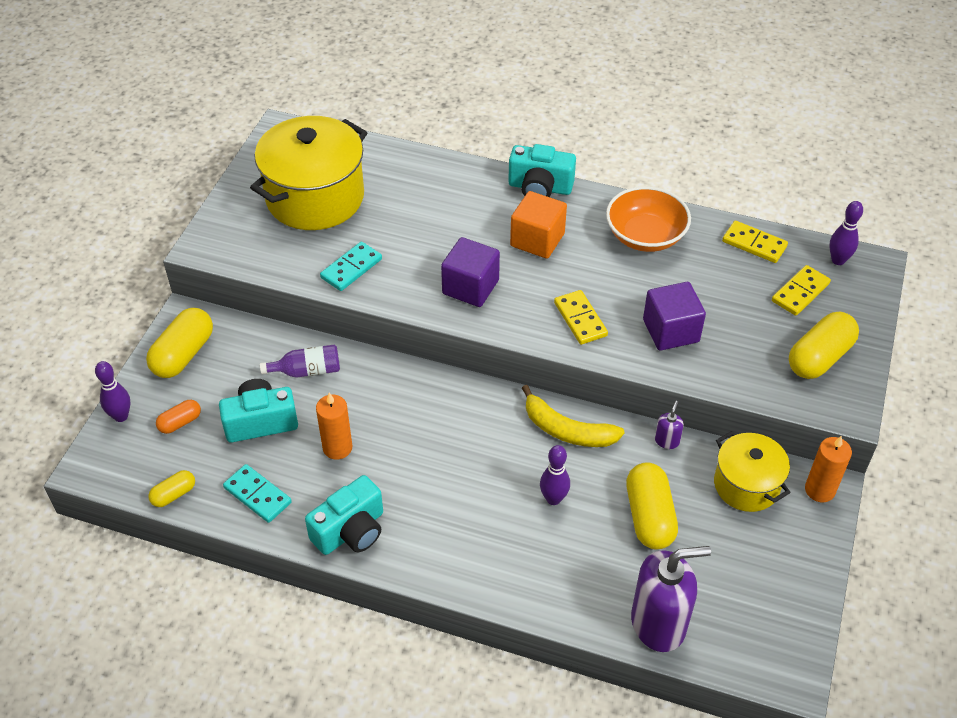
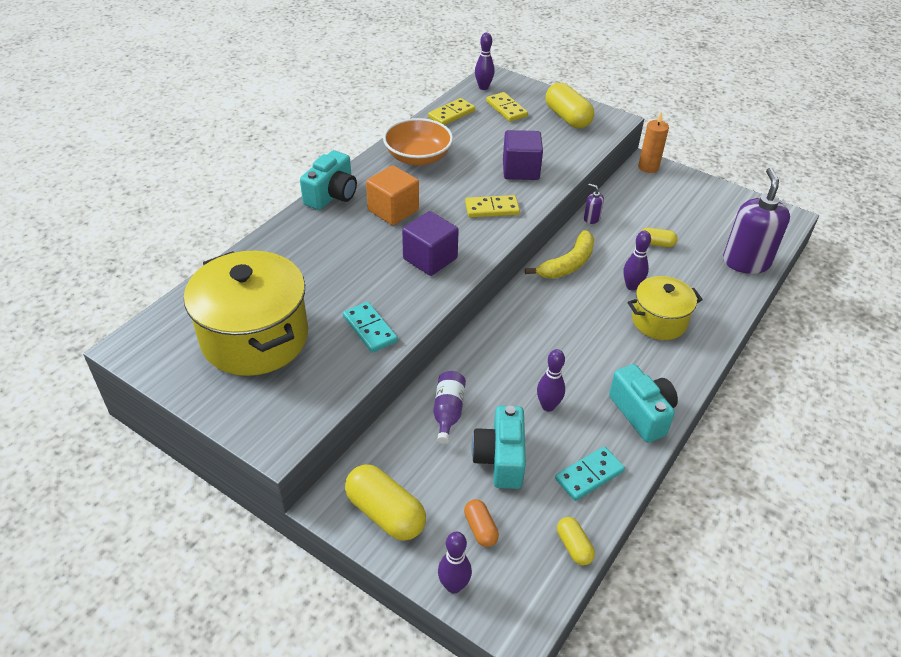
camera: 75 degrees left, 5 degrees down
orange candle [316,393,352,460] -> purple bowling pin [537,349,565,412]
yellow capsule [626,463,678,549] -> yellow capsule [642,228,678,247], size x0.54
yellow pot [714,431,790,512] -> yellow pot moved to [628,276,703,340]

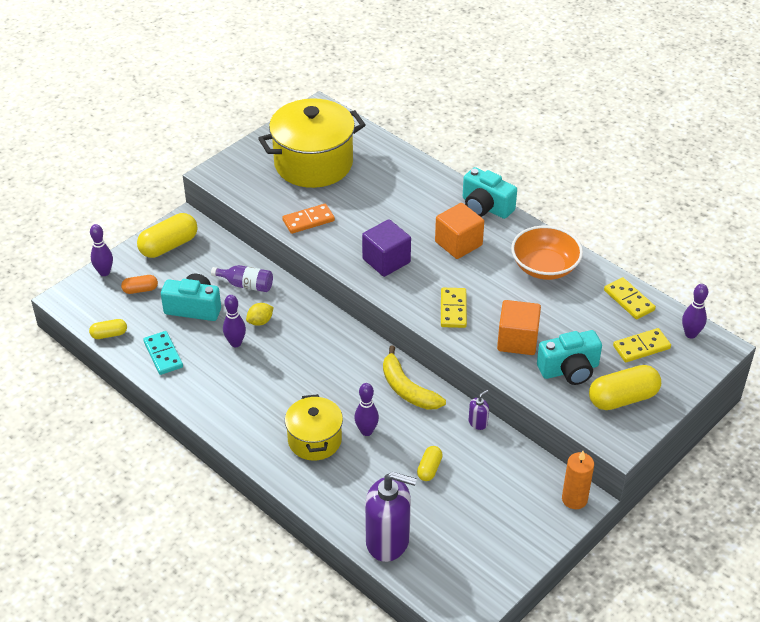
camera: 100 degrees right, 0 degrees up
turquoise domino [343,302,398,353] -> orange domino [282,204,335,234]
purple cube [503,130,543,180] -> orange cube [497,300,541,355]
turquoise camera [609,364,678,443] -> turquoise camera moved to [537,330,602,385]
none -> yellow lemon [246,303,274,326]

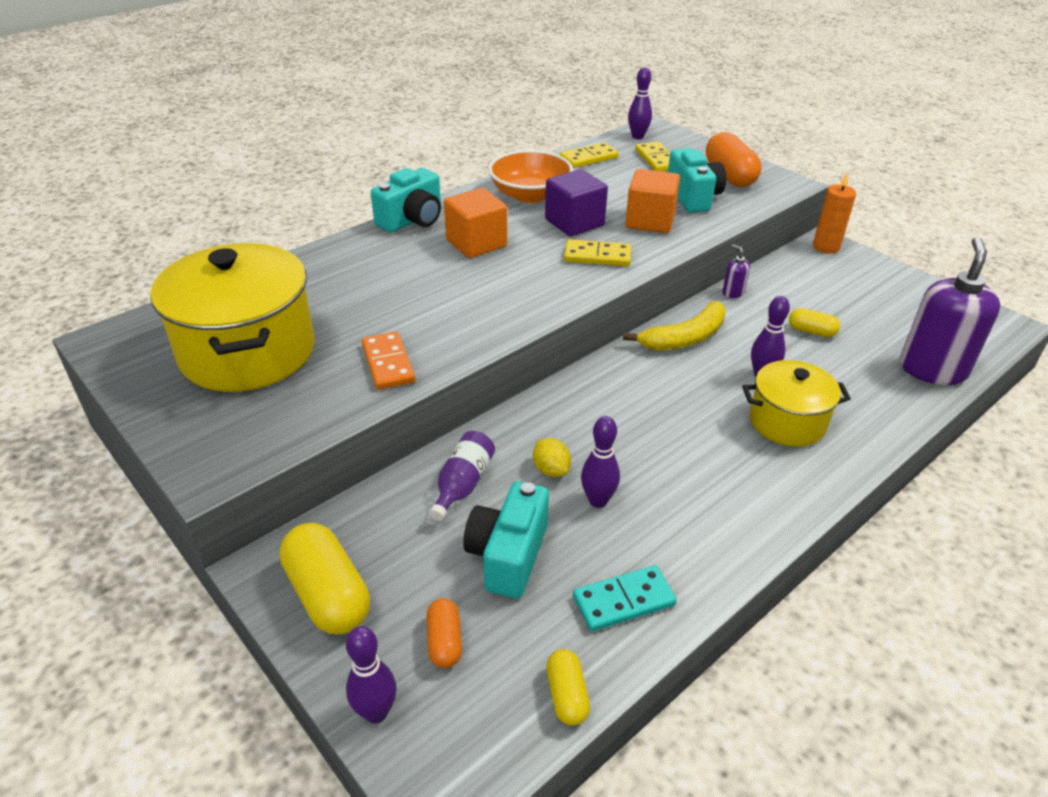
camera: 85 degrees left, 5 degrees down
purple cube [362,219,411,277] -> purple cube moved to [545,169,608,236]
yellow capsule [589,365,661,410] -> orange capsule [706,132,761,187]

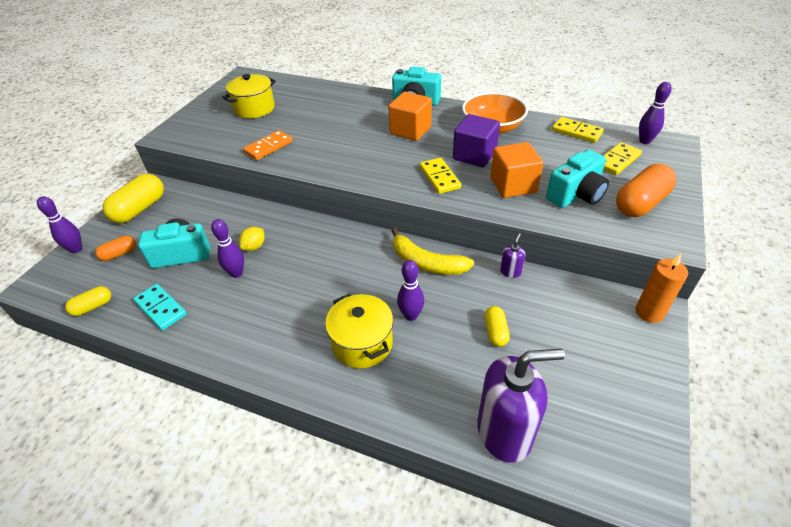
camera: 65 degrees right, 5 degrees up
yellow pot [150,243,315,392] -> yellow pot [222,74,276,118], size x0.58
purple bottle [429,431,495,521] -> none

